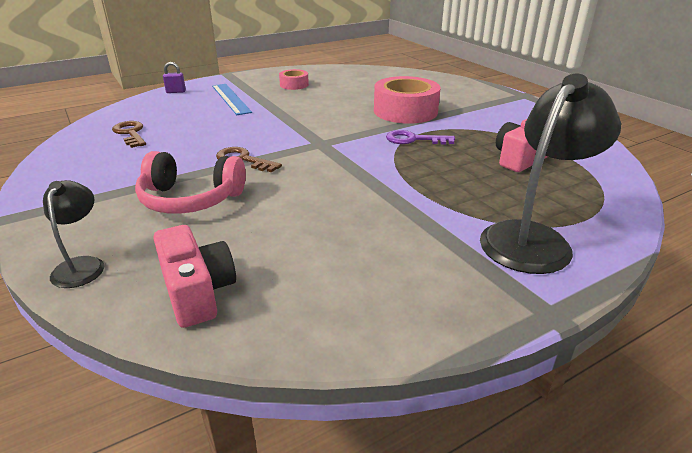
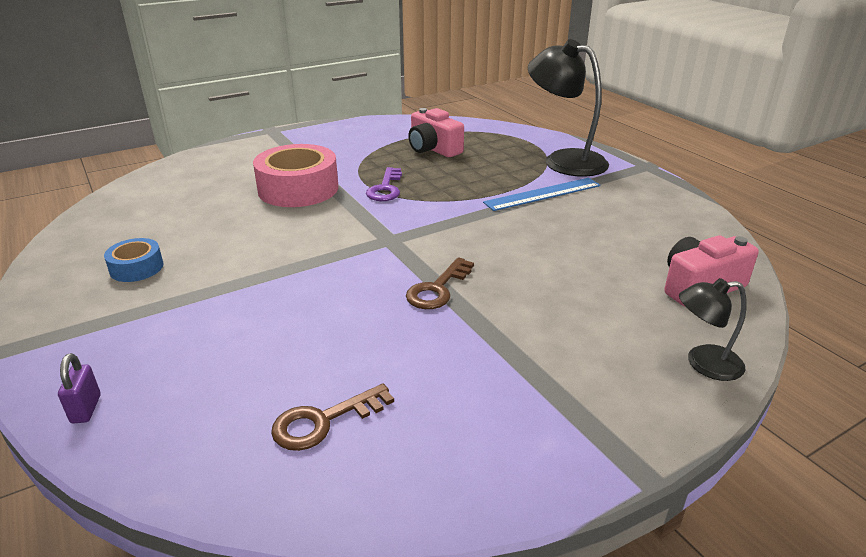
camera: 90 degrees left, 0 degrees up
pink headphones [135,151,246,214] -> none
blue ruler [212,84,252,115] -> blue ruler moved to [483,178,601,211]
pink tape [279,69,309,90] -> blue tape [104,238,163,282]

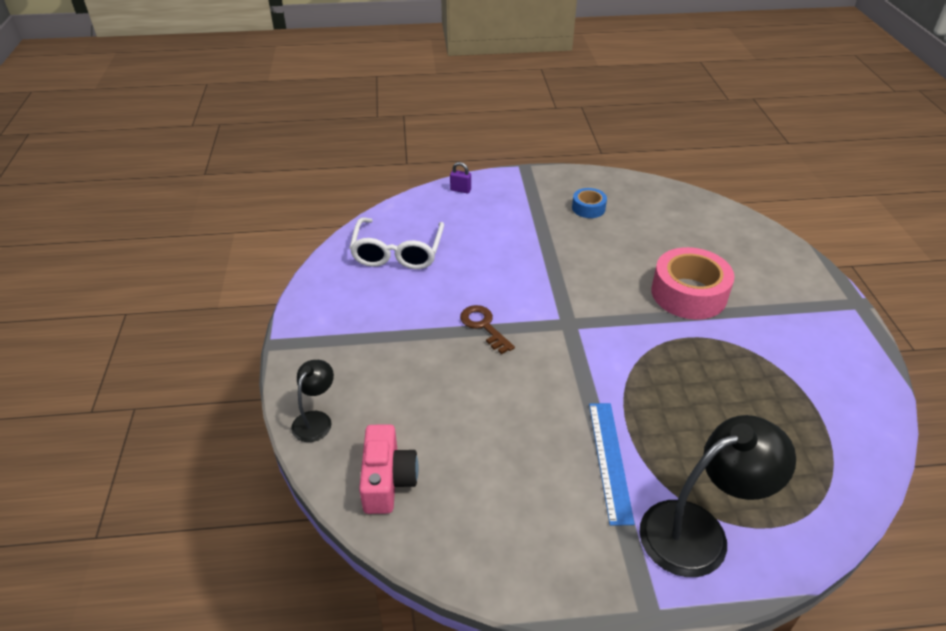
camera: 115 degrees right, 10 degrees up
brown key [271,383,394,451] -> white glasses [349,218,444,269]
purple key [366,167,402,201] -> none
pink camera [408,108,464,157] -> none

